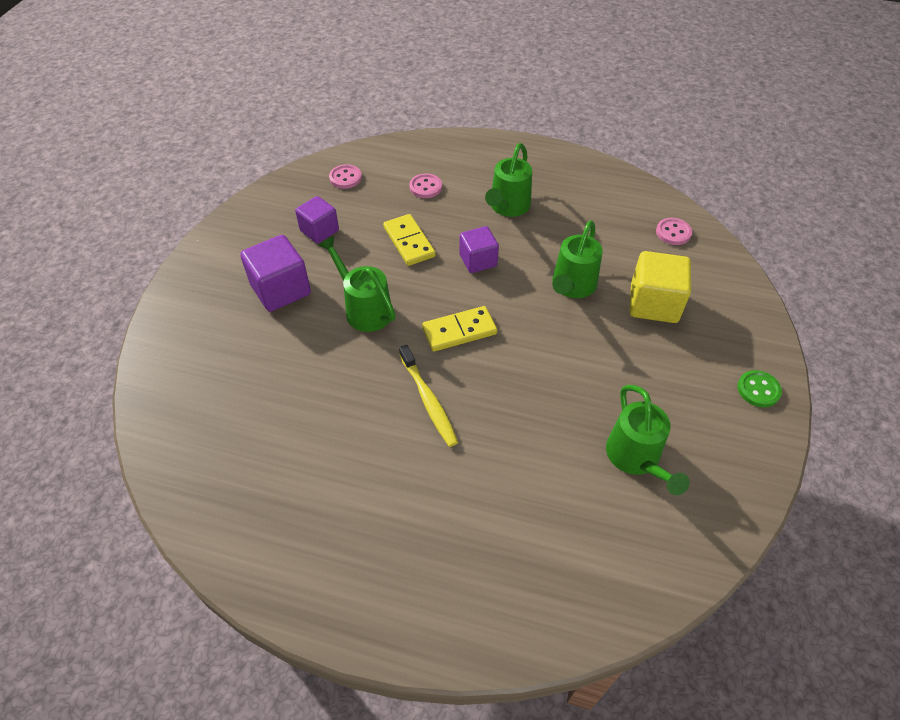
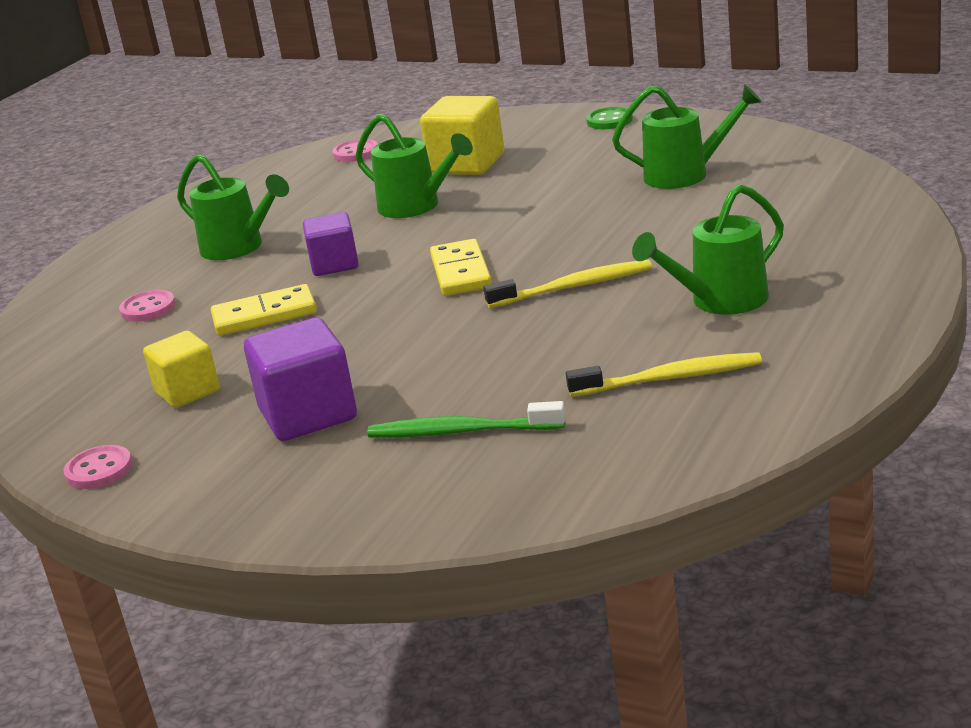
camera: 75 degrees left, 25 degrees down
purple cube [295,196,339,244] -> yellow cube [143,331,220,408]
green watering can [318,236,396,332] -> green watering can moved to [632,184,784,315]
pink button [329,164,362,189] -> pink button moved to [64,445,132,489]
none -> green toothbrush [367,401,566,438]
none -> yellow toothbrush [566,352,762,397]

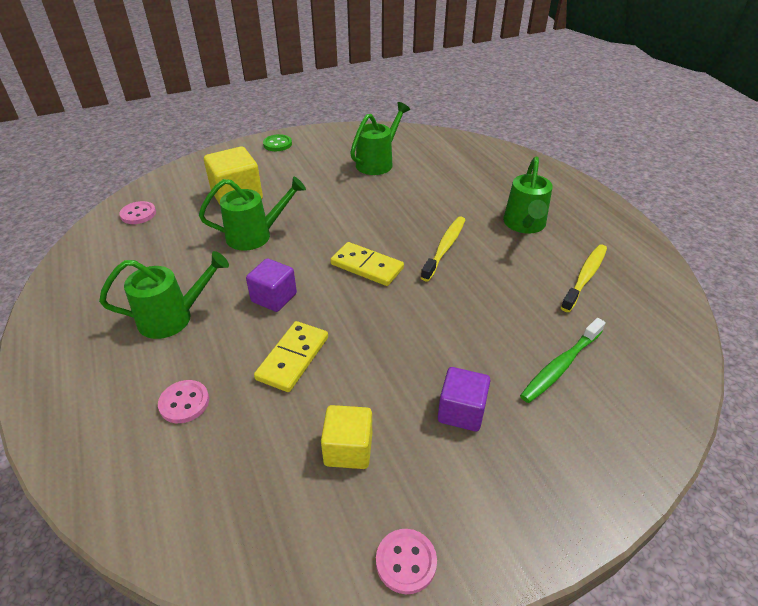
camera: 55 degrees left, 15 degrees up
purple cube [244,317,357,441] -> purple cube [438,367,491,431], size x0.66

